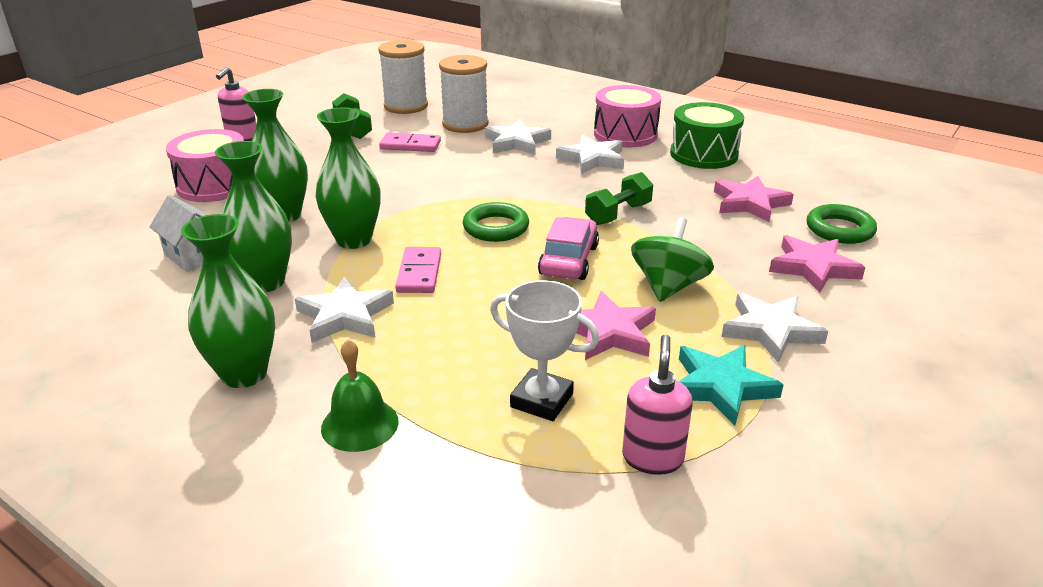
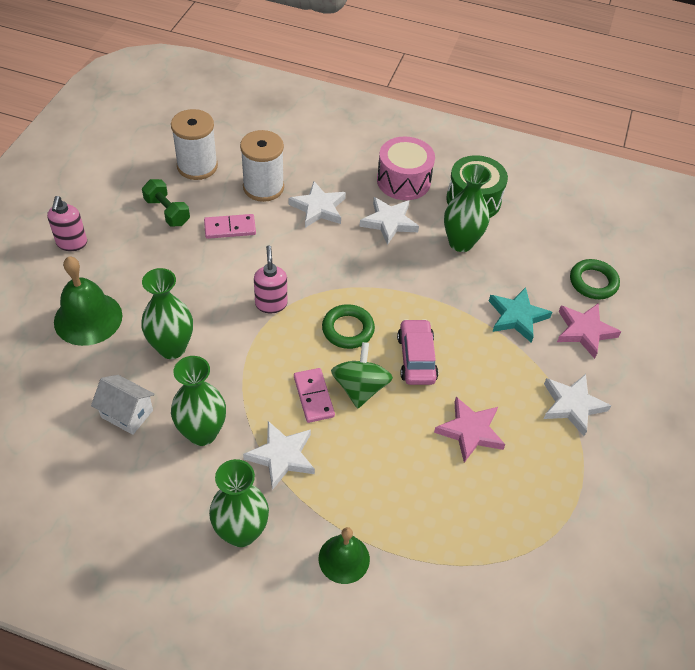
camera: 20 degrees left, 20 degrees up
pink drum [166,129,244,202] -> green bell [54,256,122,346]
green vase [316,108,381,249] -> green vase moved to [444,164,491,252]
white trophy [490,280,599,421] -> none
green dumbbell [585,172,653,225] -> none
pink soap dispenser [622,335,693,475] -> pink soap dispenser moved to [254,245,287,313]
green spinning top [631,217,714,302] -> green spinning top moved to [331,342,393,408]
turquoise star [679,345,784,426] -> turquoise star moved to [489,287,552,343]
pink star [714,176,794,222] -> none

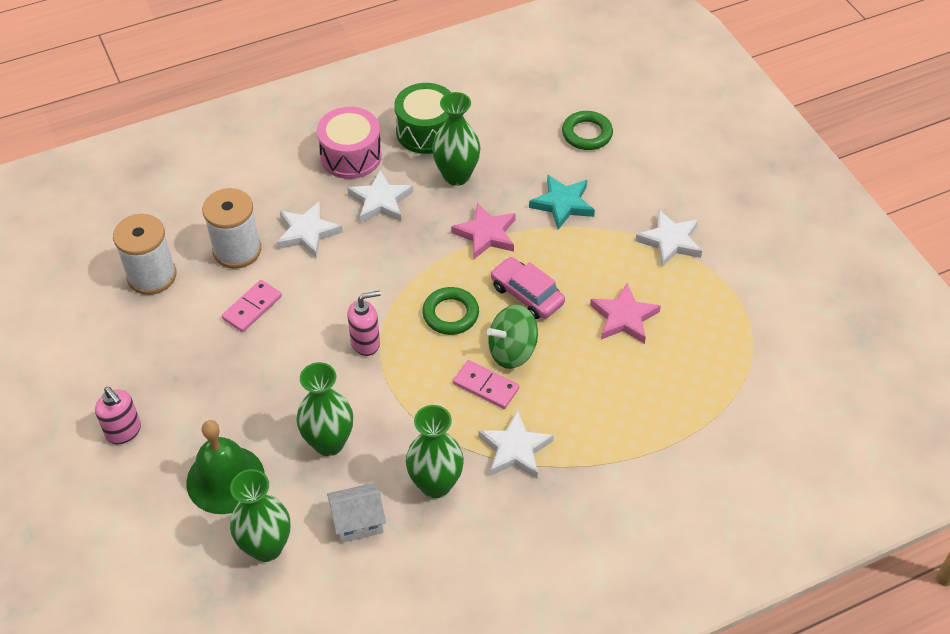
camera: 40 degrees left, 0 degrees up
green dumbbell [142,179,190,227] -> none
green vase [209,459,269,547] -> green vase moved to [230,469,290,562]
pink soap dispenser [254,245,287,313] -> pink soap dispenser turned 120 degrees clockwise [347,291,381,356]
green bell [319,527,370,584] -> none
green spinning top [331,342,393,408] -> green spinning top turned 75 degrees counterclockwise [487,305,538,369]
pink star [557,303,621,359] -> pink star moved to [451,203,516,259]

